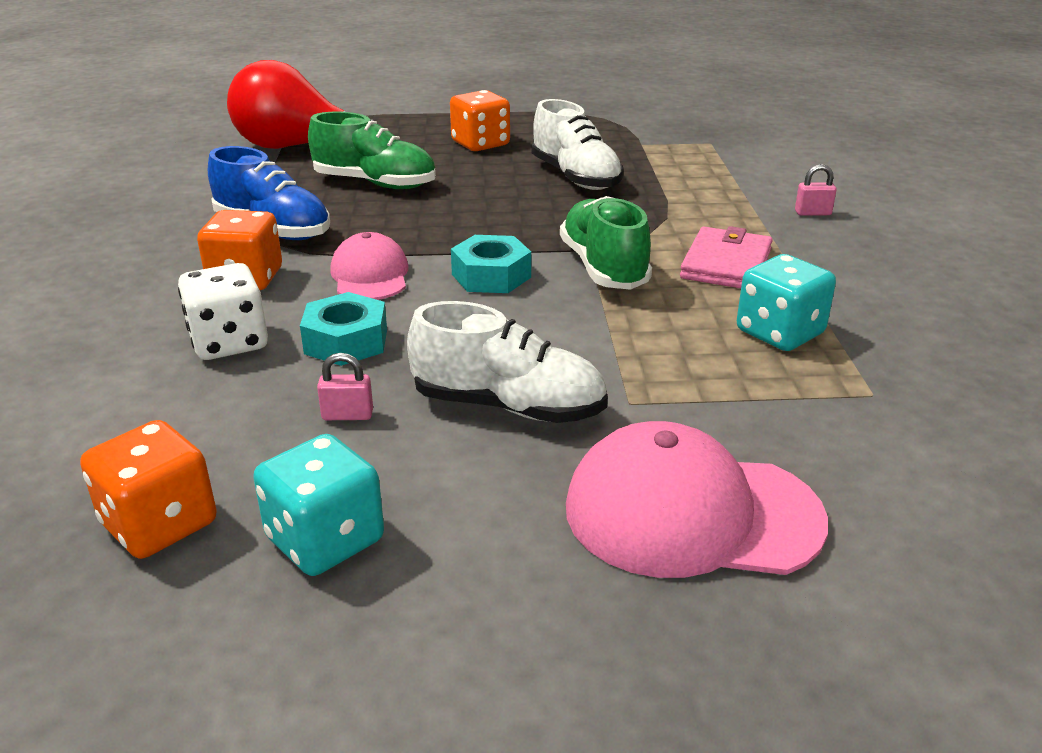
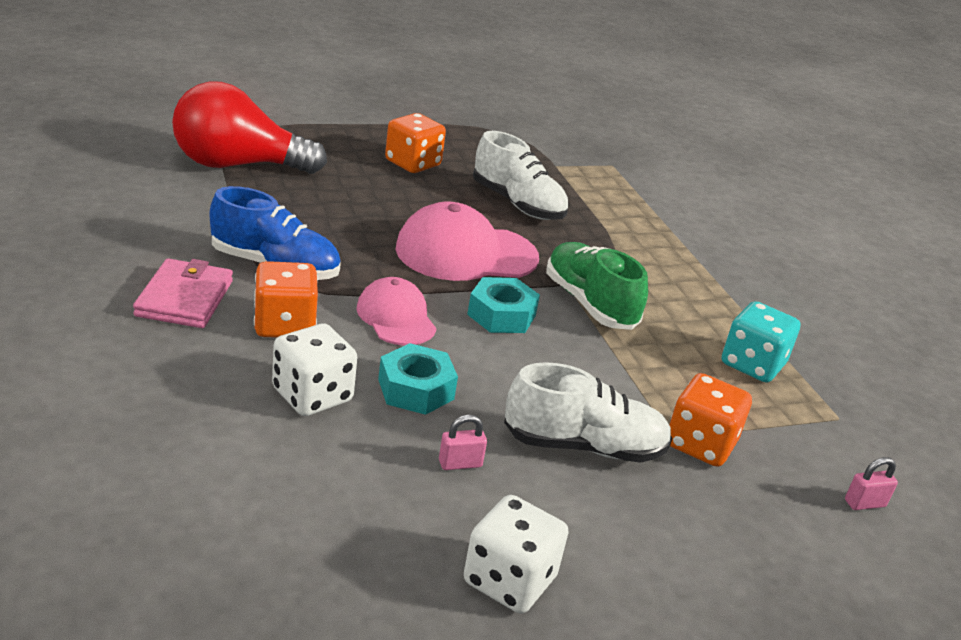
camera: 20 degrees left, 0 degrees up
orange dice [80,420,217,559] -> orange dice moved to [669,373,752,467]
turquoise dice [253,434,384,576] -> white dice [464,495,569,613]
green shoe [308,112,436,189] -> none
pink cap [566,421,828,578] -> pink cap moved to [395,202,539,281]
pink wallet [680,226,773,288] -> pink wallet moved to [133,258,233,328]
pink padlock [795,164,837,216] -> pink padlock moved to [845,457,898,510]

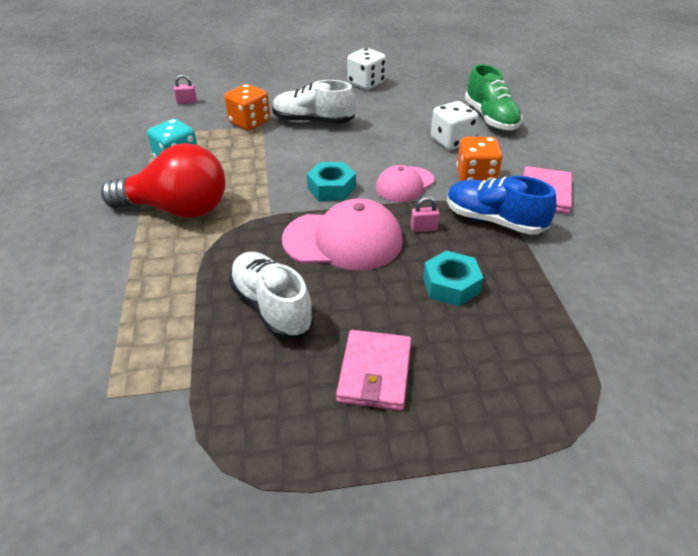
camera: 165 degrees left, 10 degrees up
red light bulb [172,81,327,174] -> red light bulb moved to [101,143,225,218]
pink cap [357,277,437,345] -> pink cap turned 60 degrees clockwise [376,165,434,202]
turquoise nut [378,343,458,415] -> turquoise nut moved to [423,250,483,306]
orange dice [385,113,446,173] -> pink wallet [336,330,411,411]
pink padlock [439,415,487,470] -> pink padlock moved to [411,197,440,232]
green shoe [546,242,648,330] -> green shoe moved to [465,64,523,130]

